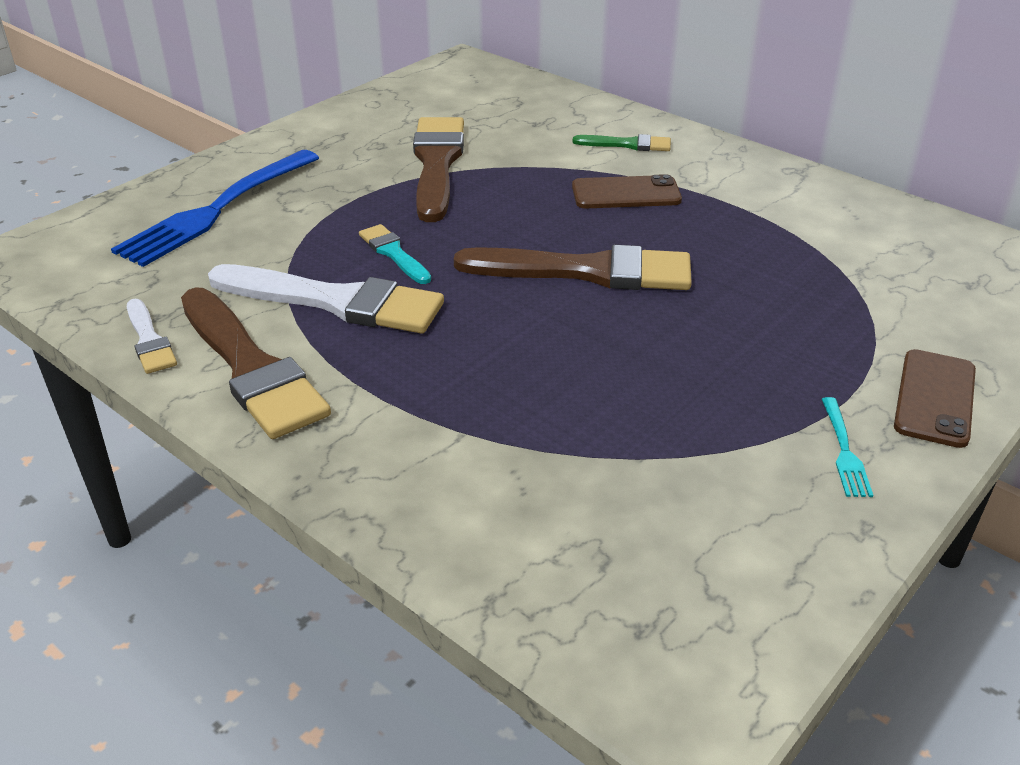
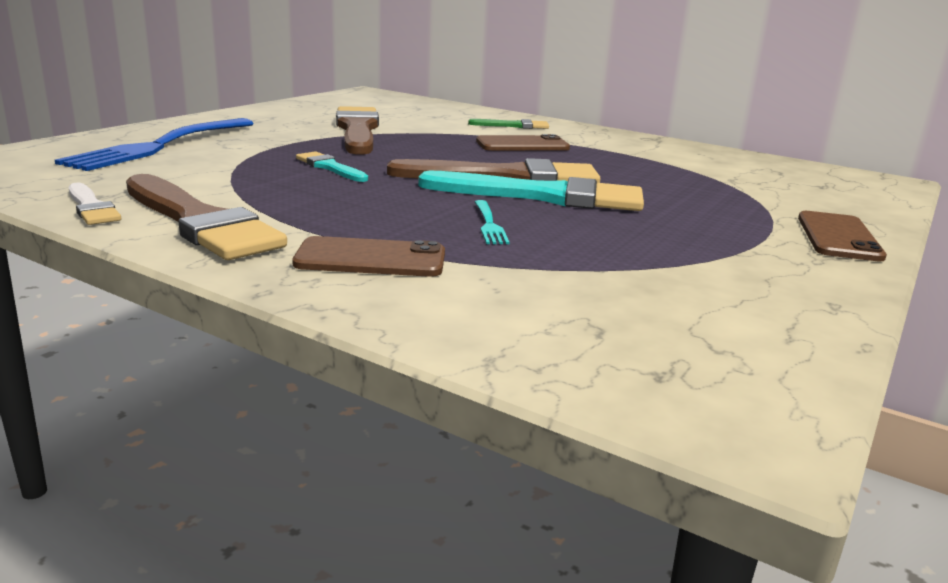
camera: 10 degrees left, 15 degrees down
white brush [208,264,444,333] -> none
turquoise fork [822,397,873,497] -> turquoise fork moved to [475,200,510,244]
none -> brown phone [292,236,445,277]
none -> turquoise brush [418,171,644,211]

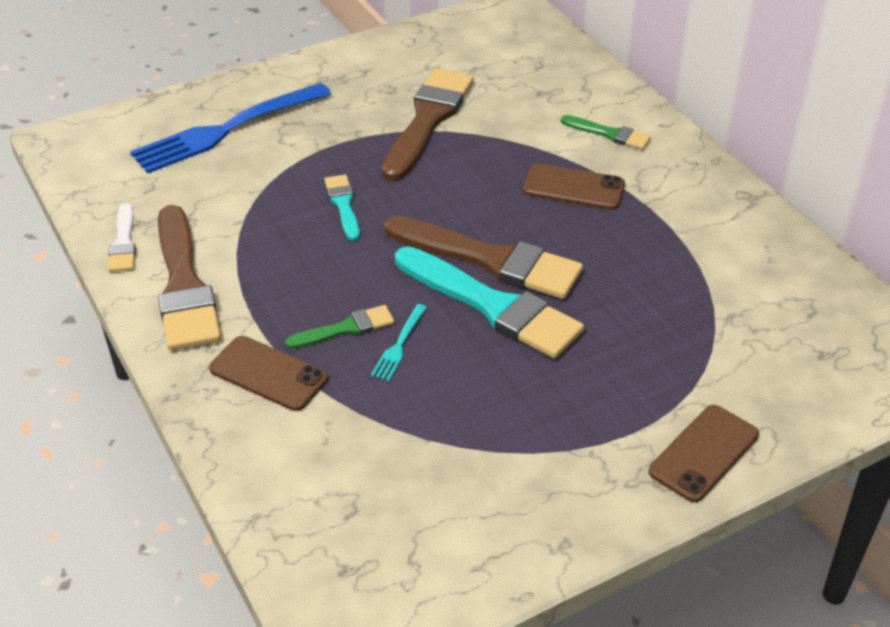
camera: 30 degrees right, 20 degrees up
none -> green brush [285,305,394,349]

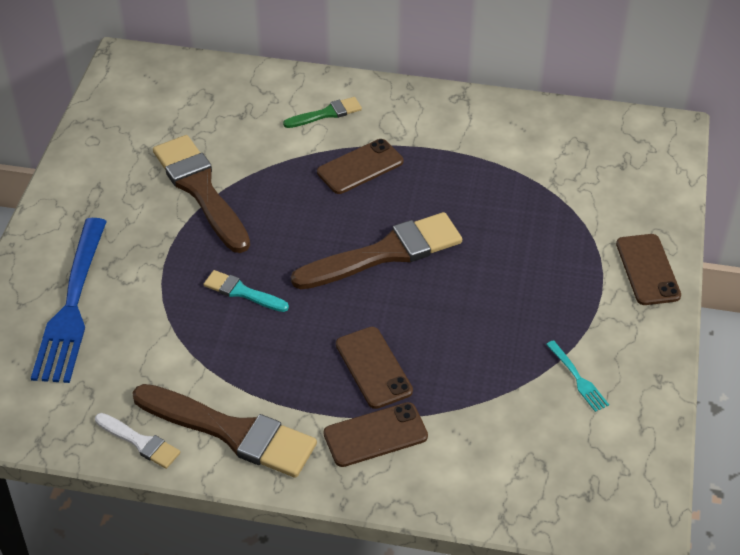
camera: 50 degrees left, 5 degrees up
green brush [285,305,394,349] -> brown phone [336,327,413,409]
turquoise fork [371,304,427,381] -> turquoise fork moved to [546,340,609,412]
turquoise brush [395,246,584,359] -> none

